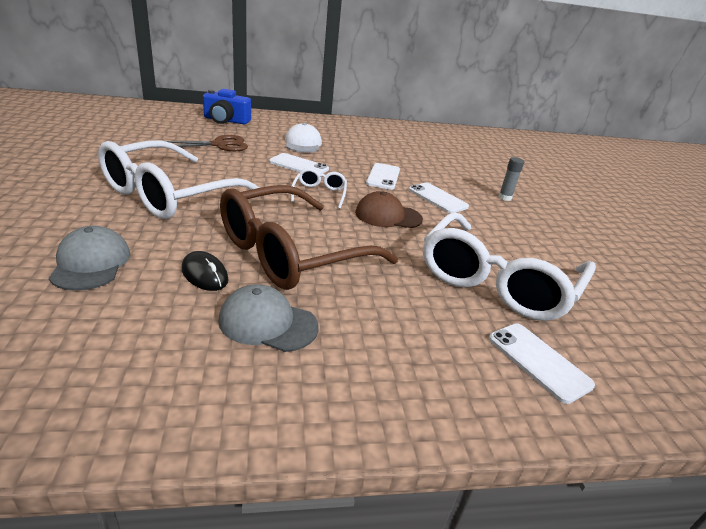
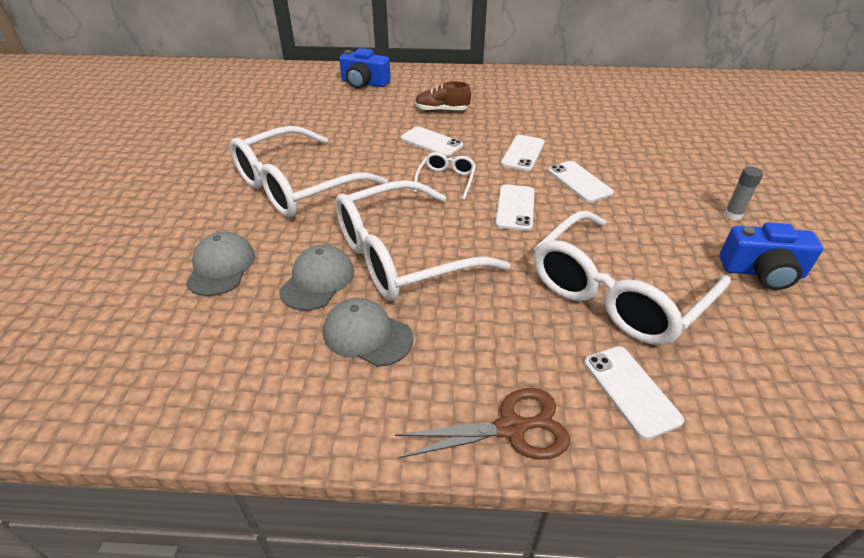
camera: 15 degrees right, 10 degrees up
brown scissors [166,135,248,151] -> brown scissors moved to [395,388,570,460]
black mouse [182,251,229,291] -> grey cap [279,245,354,311]
brown glasses [220,185,398,290] -> white glasses [335,180,511,301]
white cap [285,123,322,153] -> brown shoe [415,81,471,112]
brown cap [355,191,423,228] -> white phone [495,185,535,231]
grey glue stick [498,157,524,201] -> grey glue stick moved to [724,167,763,220]
none -> blue camera [719,222,823,290]

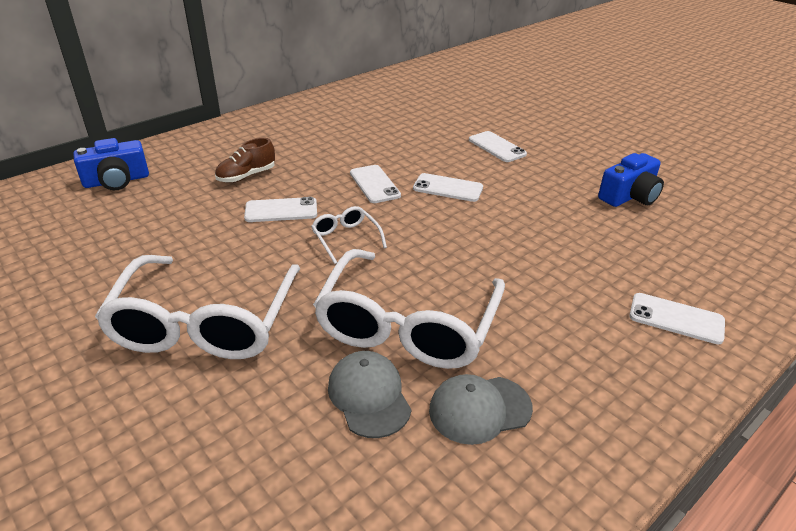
camera: 45 degrees left, 5 degrees down
grey cap [186,232,255,296] -> none
brown scissors [395,388,570,460] -> none
white phone [495,185,535,231] -> white phone moved to [469,131,527,162]
white glasses [534,211,731,345] -> none
grey glue stick [724,167,763,220] -> none

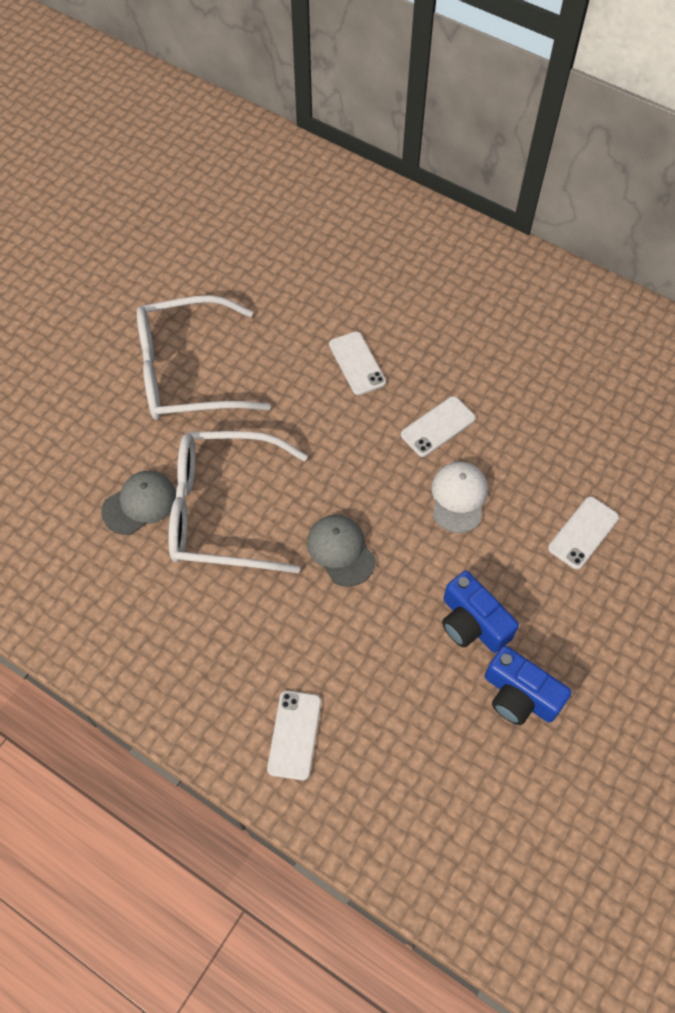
camera: 75 degrees right, 25 degrees up
blue camera [73,138,149,190] -> blue camera moved to [442,571,519,653]
brown shoe [215,138,275,183] -> none
white glasses [311,206,387,264] -> none
white phone [413,173,483,202] -> white cap [432,462,488,533]
grey cap [429,374,533,445] -> grey cap moved to [307,515,376,587]

